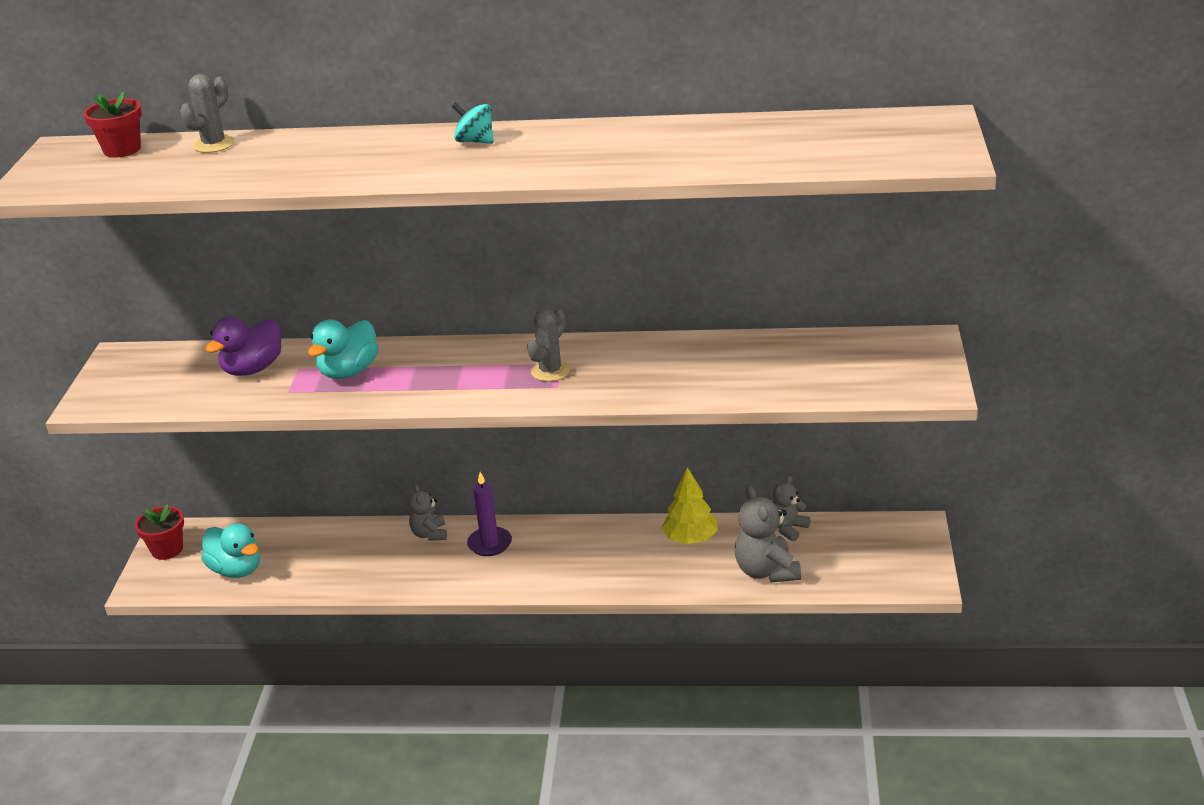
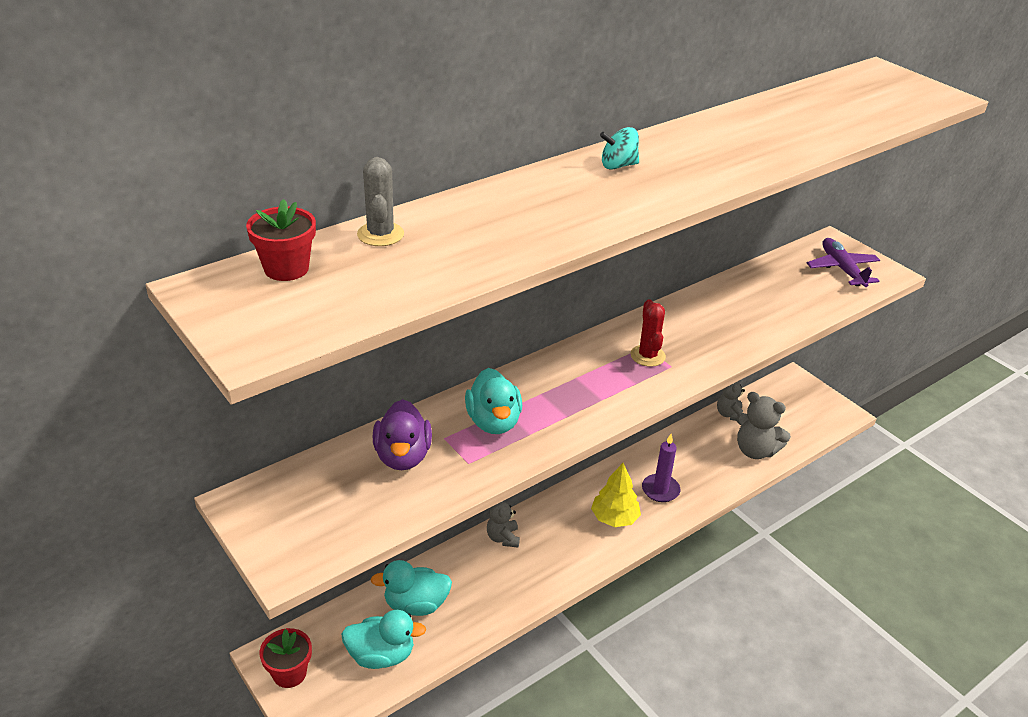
camera: 45 degrees left, 5 degrees up
grey teddy bear [408,484,447,541] -> grey teddy bear turned 45 degrees clockwise [487,502,520,548]
purple candle [467,472,512,556] -> purple candle moved to [642,434,680,502]
grey cactus [527,308,570,382] -> red cactus [630,299,666,367]
yellow tree [661,467,718,544] -> yellow tree moved to [591,463,641,527]
none -> turquoise duck [371,560,452,616]
none -> purple plane [807,238,880,287]

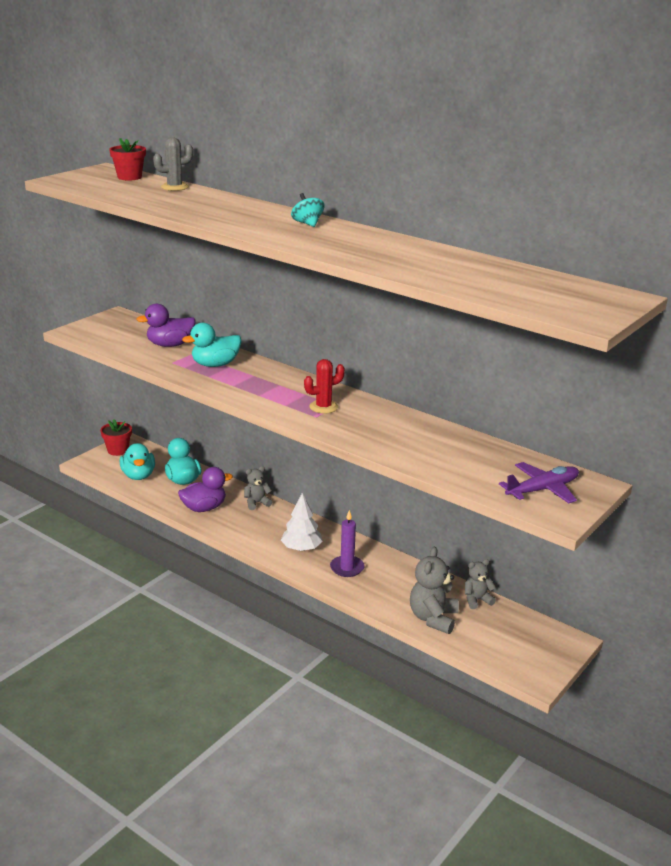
camera: 75 degrees right, 10 degrees down
yellow tree [591,463,641,527] -> white tree [281,493,323,551]
none -> purple duck [178,467,233,512]

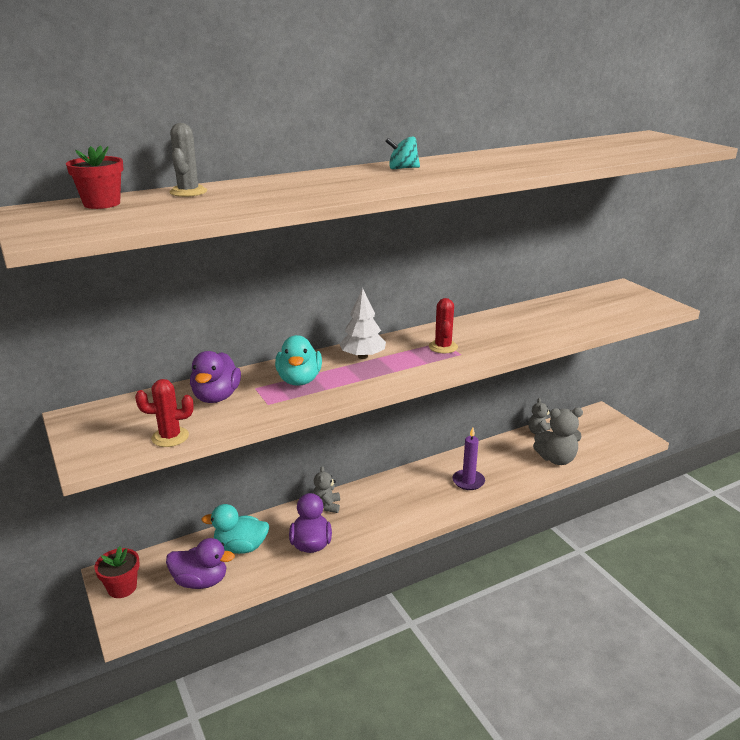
camera: 65 degrees left, 0 degrees up
turquoise duck [120,443,155,480] -> purple duck [166,538,235,589]
white tree [281,493,323,551] -> white tree moved to [339,288,386,359]
grey teddy bear [410,547,459,634] -> grey teddy bear turned 45 degrees counterclockwise [533,408,583,465]
purple plane [499,462,579,504] -> none
none -> red cactus [135,379,193,447]

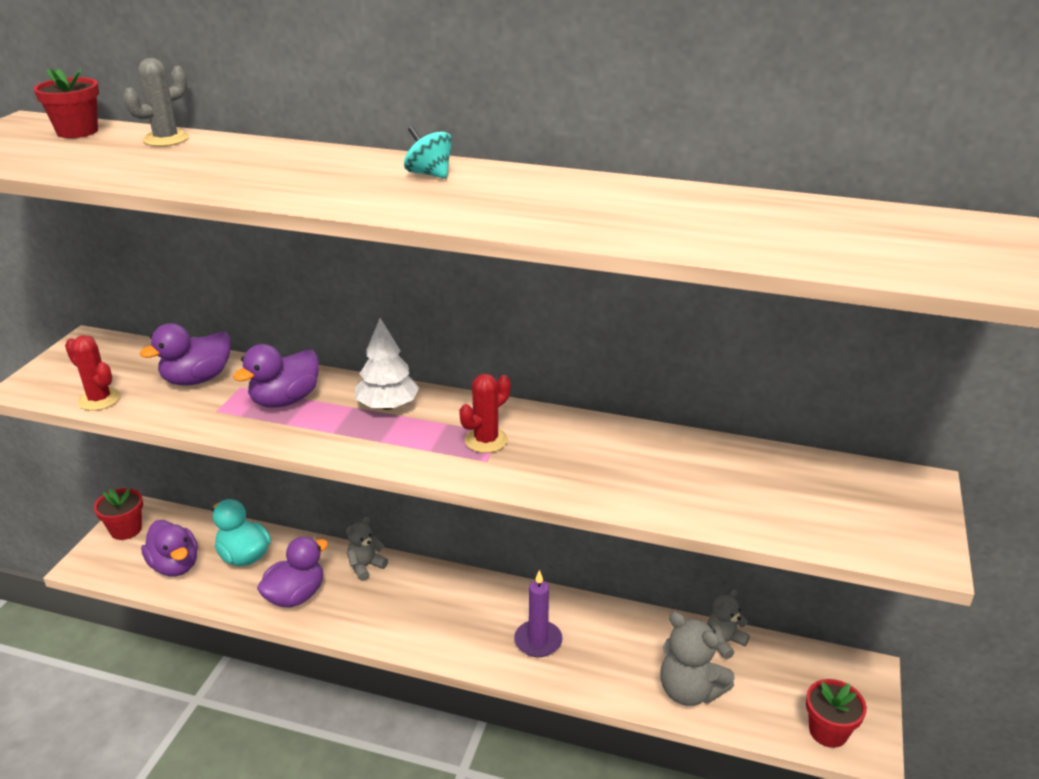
camera: 45 degrees right, 5 degrees up
turquoise duck [275,335,322,386] -> purple duck [233,344,319,408]
none -> red flower pot [806,679,867,748]

